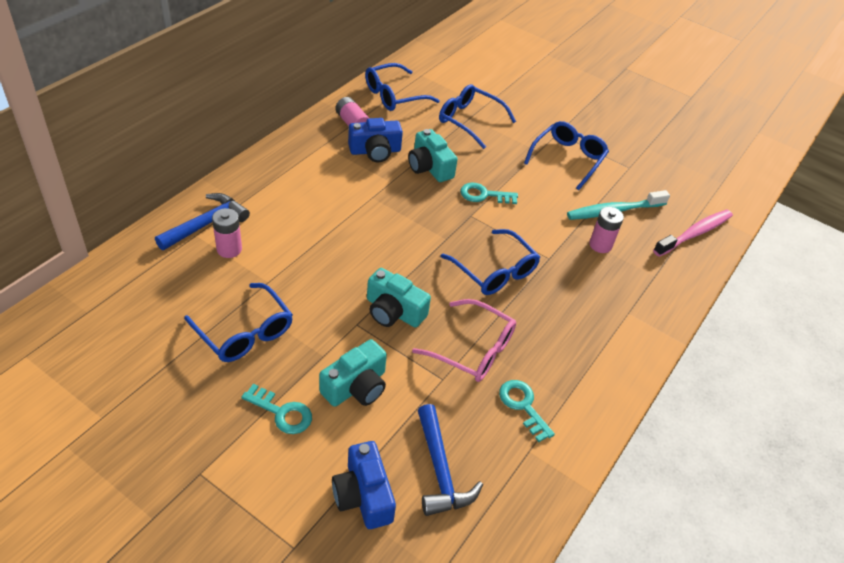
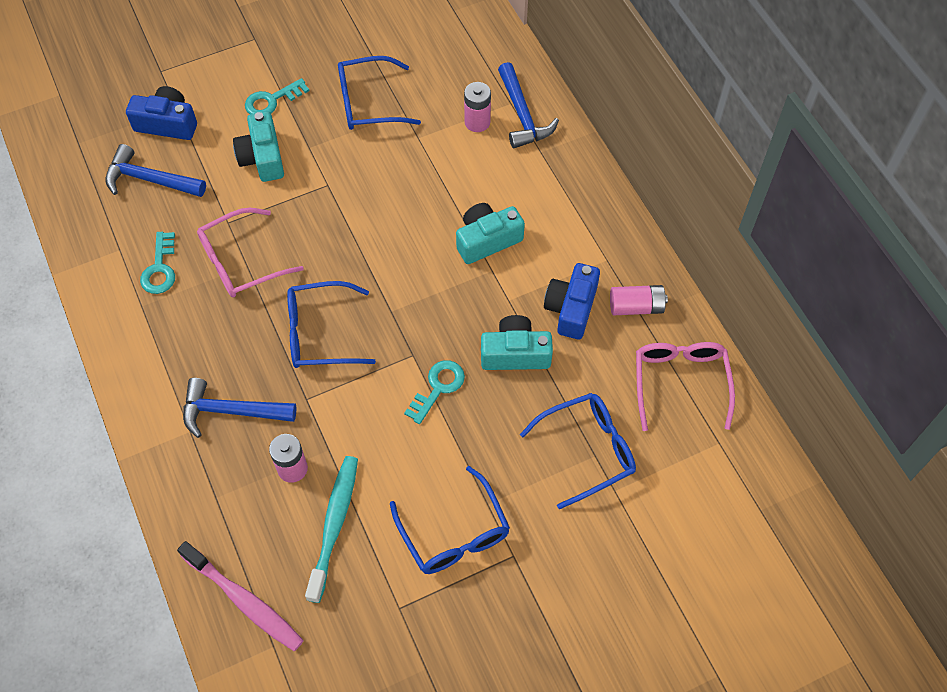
camera: 125 degrees right, 15 degrees up
blue glasses [365,63,440,111] -> pink glasses [636,342,735,431]
turquoise camera [367,268,431,328] -> turquoise camera moved to [456,203,525,264]
turquoise key [499,380,555,442] -> turquoise key turned 90 degrees clockwise [140,232,175,294]
pink toothbrush [653,209,733,257] -> pink toothbrush turned 45 degrees counterclockwise [177,541,304,651]
none -> blue hammer [183,378,296,438]

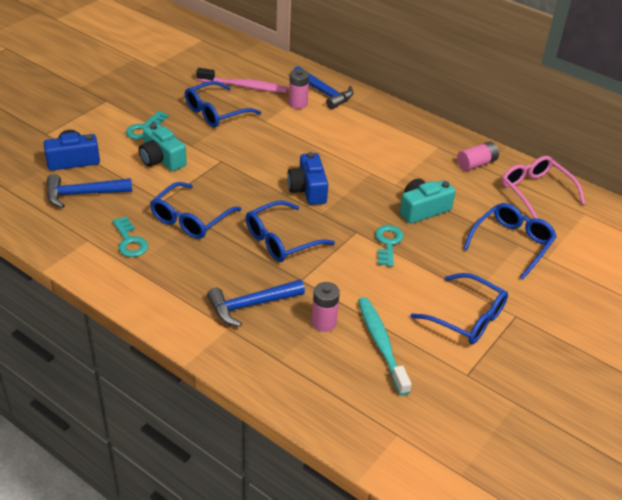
camera: 30 degrees left, 20 degrees down
pink toothbrush [177,541,304,651] -> pink toothbrush moved to [196,68,288,93]
pink glasses [197,208,304,297] -> blue glasses [150,182,241,239]
turquoise camera [456,203,525,264] -> none
blue camera [544,263,600,339] -> blue camera moved to [287,152,328,205]

